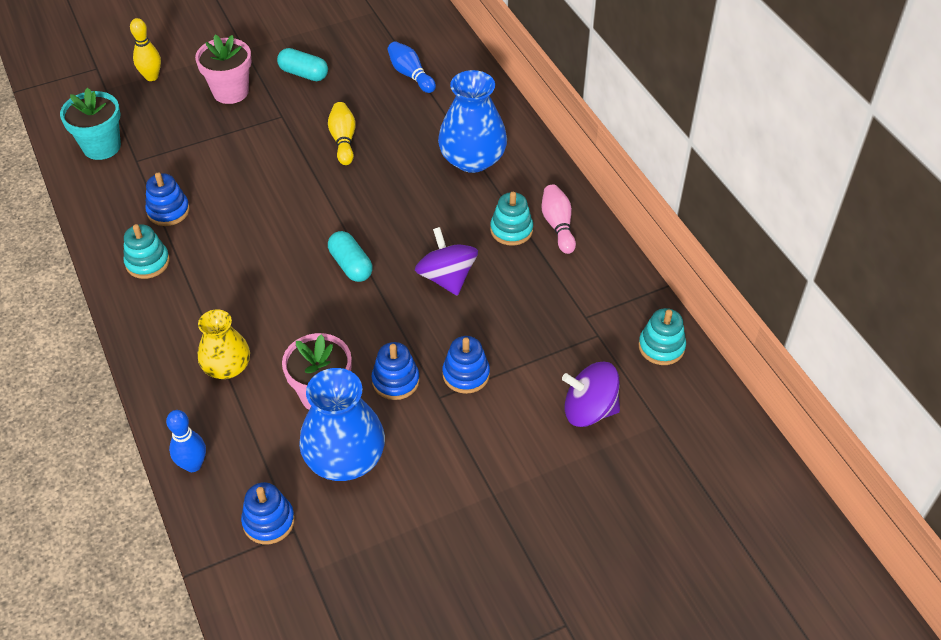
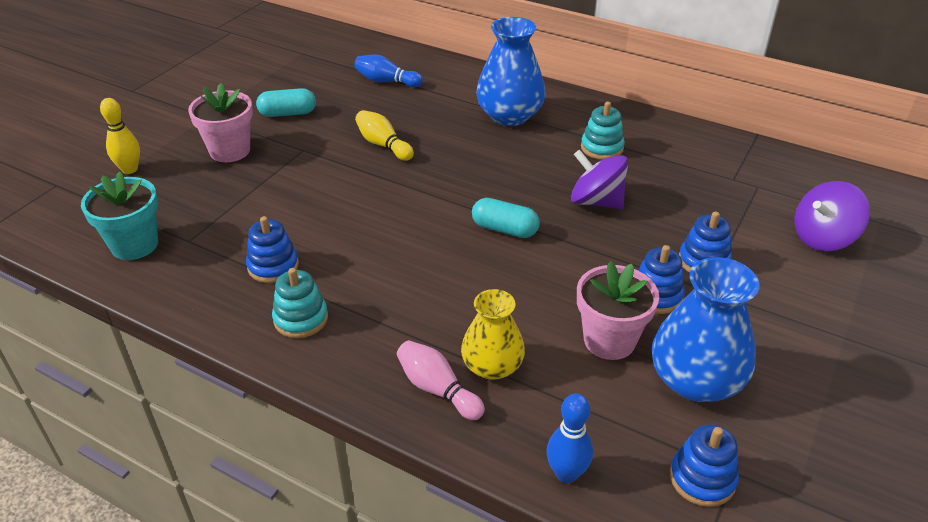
camera: 35 degrees left, 10 degrees down
pink bowling pin [542,185,576,254] -> pink bowling pin moved to [397,340,485,420]
turquoise stacking toy [638,308,686,365] -> none

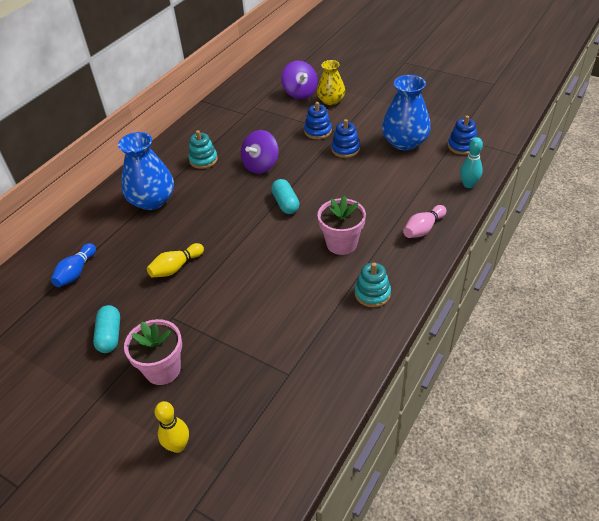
camera: 85 degrees left, 5 degrees up
turquoise flower pot [81,171,158,260] -> none
blue stacking toy [246,216,299,283] -> none
yellow vase [461,289,525,380] -> yellow vase moved to [317,60,345,105]
turquoise capsule [472,198,540,238] -> turquoise capsule turned 45 degrees counterclockwise [271,179,299,214]
blue bowling pin [546,393,593,483] -> turquoise bowling pin [460,137,483,188]
pink flower pot [577,261,659,360] -> pink flower pot moved to [318,195,366,255]

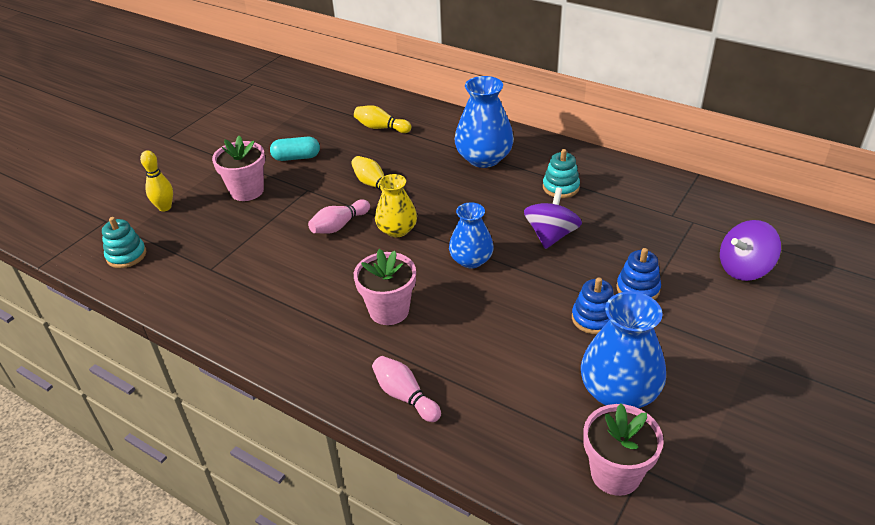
camera: 90 degrees right, 5 degrees down
blue bowling pin [51,243,96,287] -> yellow bowling pin [354,105,411,133]
purple spinning top [241,130,278,174] -> purple spinning top turned 75 degrees clockwise [524,188,582,249]
turquoise capsule [271,179,299,214] -> blue vase [449,202,494,268]
yellow vase [317,60,345,105] -> yellow vase moved to [375,174,417,238]
turquoise stacking toy [355,263,391,307] -> turquoise stacking toy moved to [102,217,146,268]
blue stacking toy [448,116,477,155] -> pink flower pot [583,404,664,496]
turquoise bowling pin [460,137,483,188] -> none
none -> pink bowling pin [308,199,370,234]

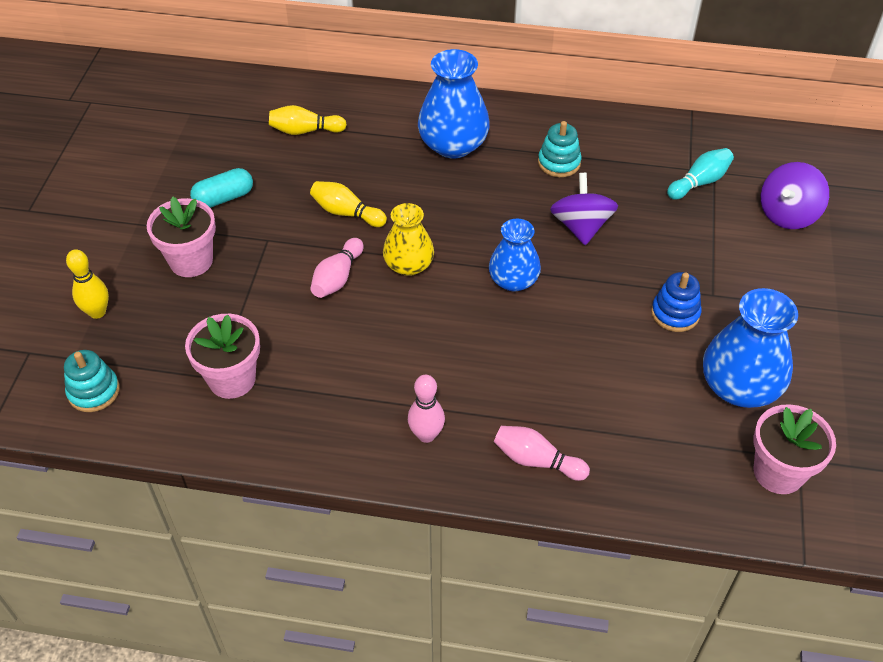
camera: 25 degrees left, 10 degrees up
pink flower pot [354,249,416,325] -> pink flower pot moved to [185,314,260,399]
blue stacking toy [616,248,661,300] -> none
none -> pink bowling pin [408,375,445,443]
none -> turquoise bowling pin [667,148,734,200]

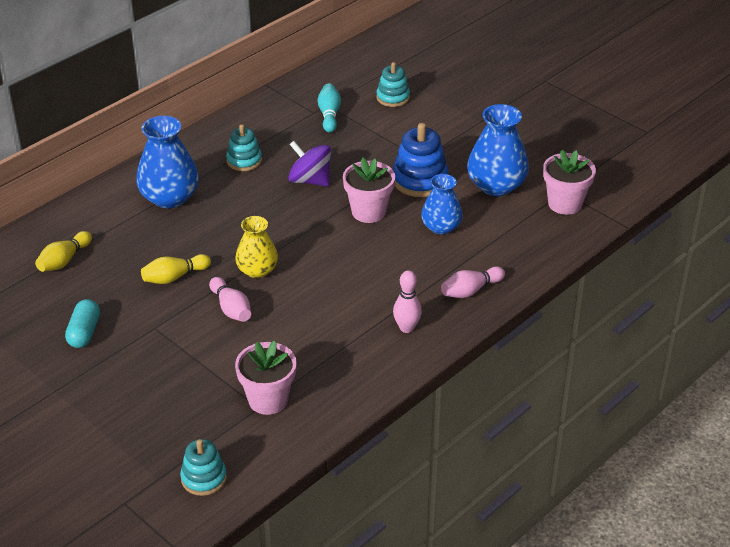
camera: 55 degrees left, 10 degrees down
yellow bowling pin [66,249,109,319] -> none
pink flower pot [147,196,216,277] -> pink flower pot moved to [343,158,395,223]
blue vase [489,219,541,292] -> blue vase moved to [421,174,463,235]
blue stacking toy [651,272,702,332] -> blue stacking toy [393,123,448,197], size x1.55
purple spinning top [761,162,829,229] -> turquoise stacking toy [376,62,410,107]

